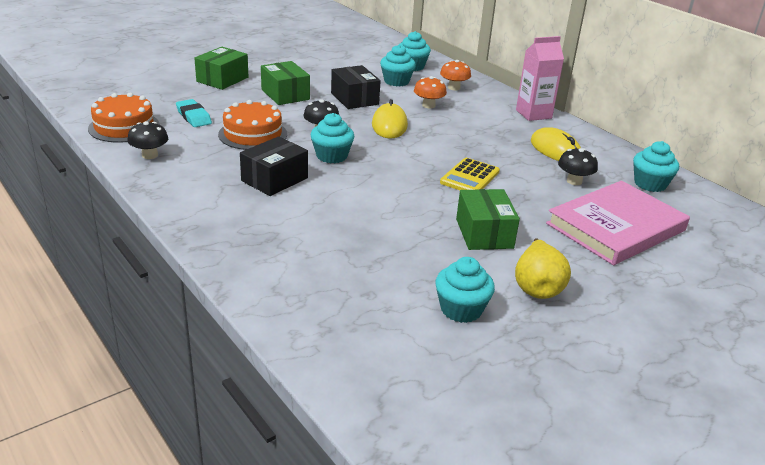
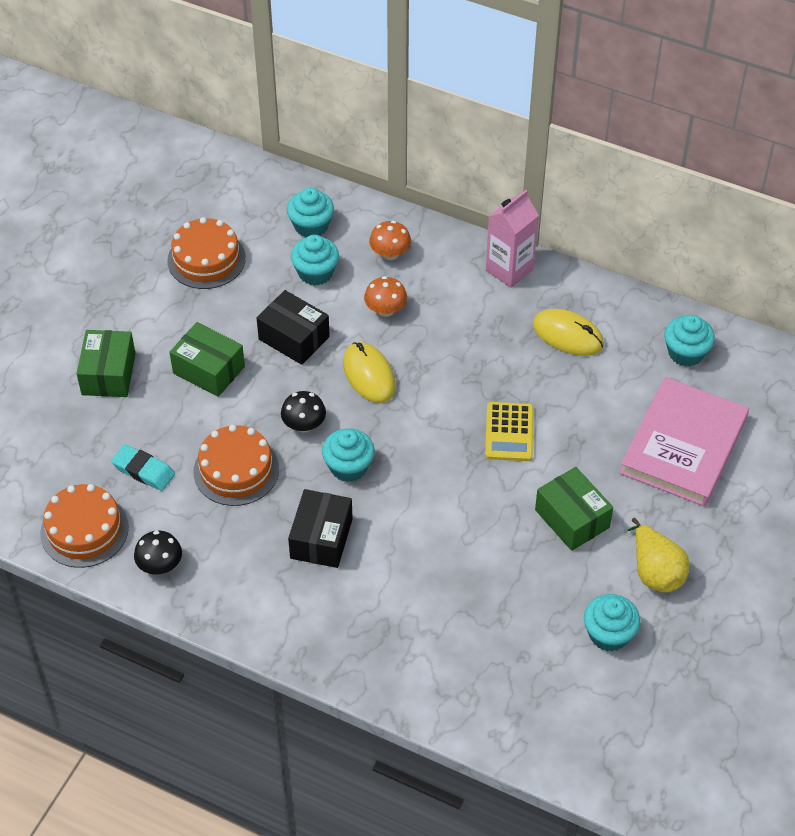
camera: 25 degrees left, 20 degrees up
black mushroom [558,148,598,185] -> none
none -> orange cake [167,217,246,289]

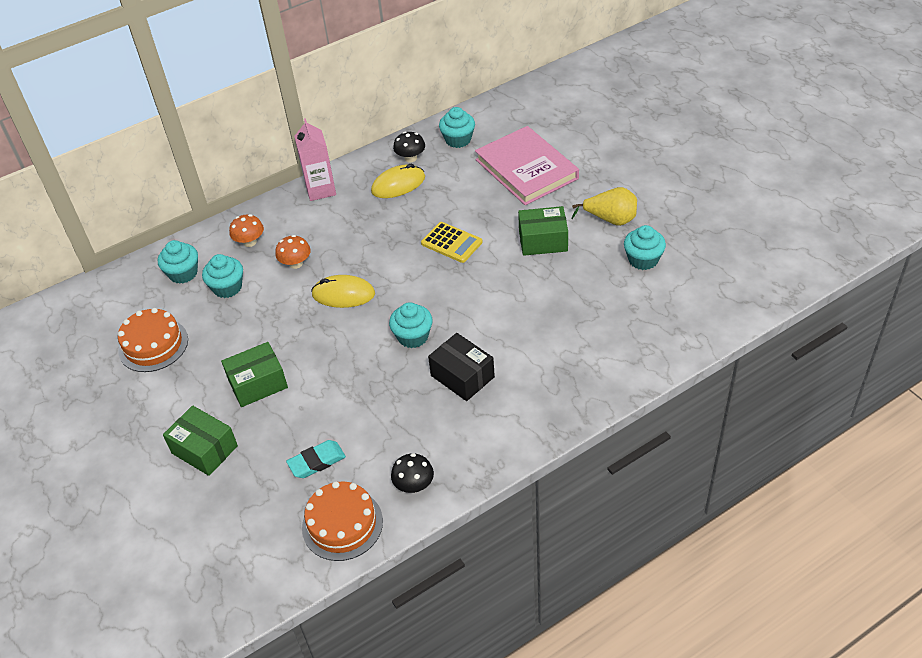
camera: 55 degrees left, 5 degrees down
orange cake [193,425,279,506] -> none
black box [257,290,330,365] -> none
black mushroom [281,391,326,433] -> black mushroom moved to [393,132,425,163]

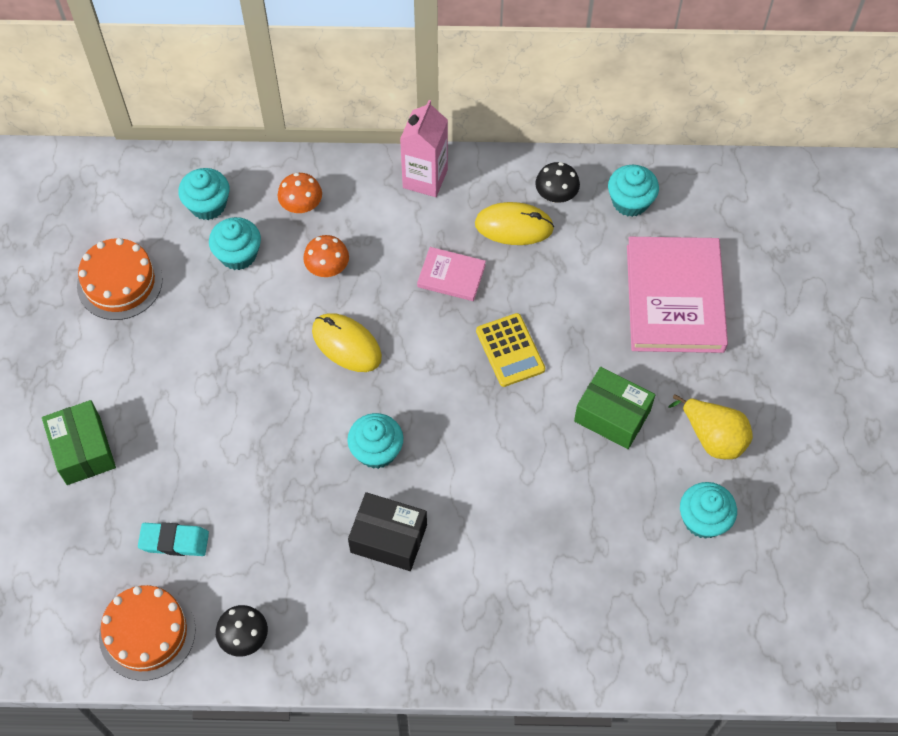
camera: 30 degrees right, 15 degrees up
green box [221,342,288,407] -> none
black box [428,333,495,401] -> black box turned 60 degrees counterclockwise [348,492,427,571]
none -> pink book [417,247,486,301]

